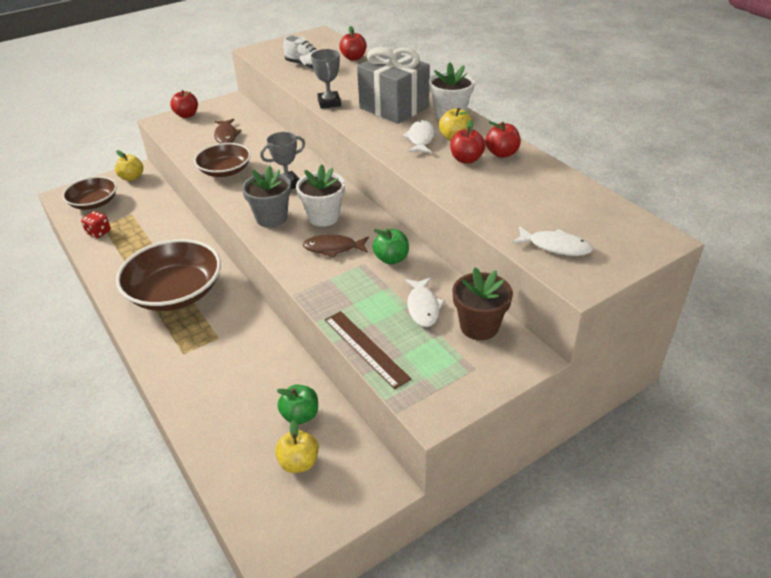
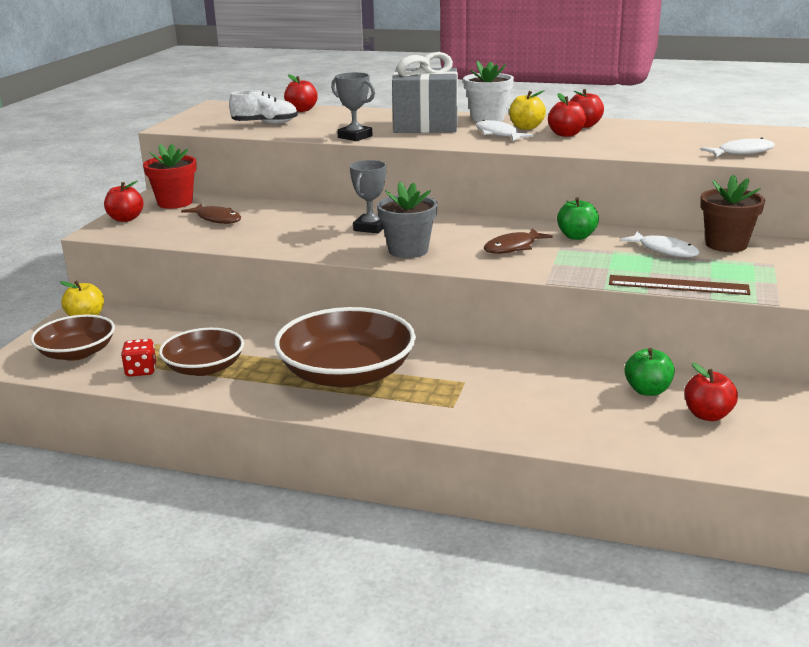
camera: 40 degrees left, 15 degrees down
brown bowl [194,143,251,177] -> brown bowl moved to [159,328,244,376]
yellow apple [275,420,319,473] -> red apple [684,363,738,421]
white flower pot [296,164,345,227] -> none
none -> red flower pot [143,144,197,209]

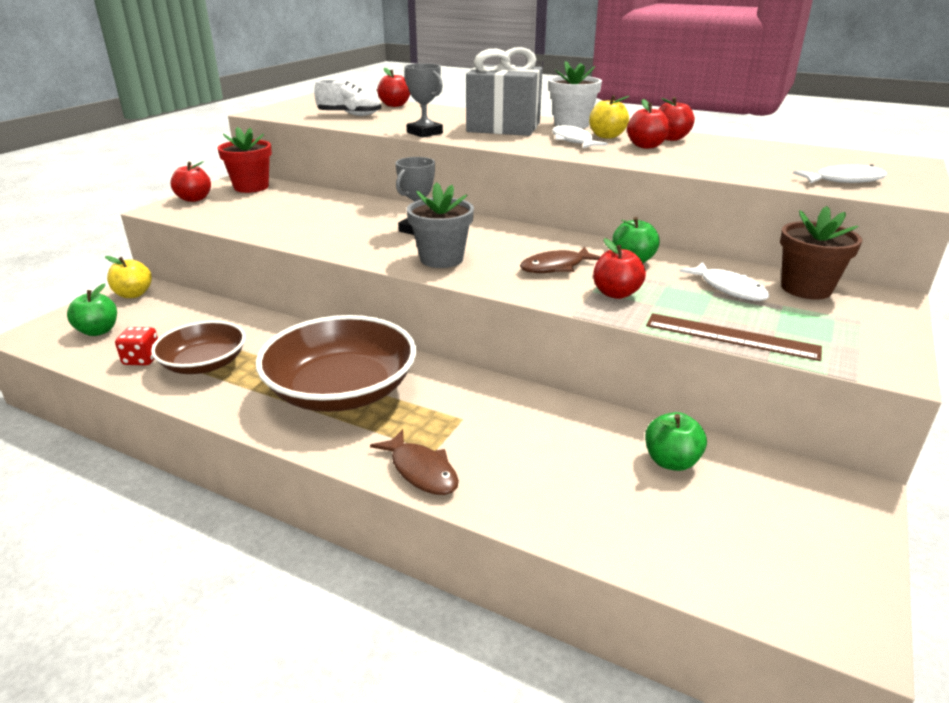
camera: 10 degrees right, 5 degrees up
brown bowl [30,314,115,361] -> green apple [67,283,117,336]
brown fish [181,204,241,224] -> brown fish moved to [370,429,459,495]
red apple [684,363,738,421] -> red apple moved to [593,238,646,299]

